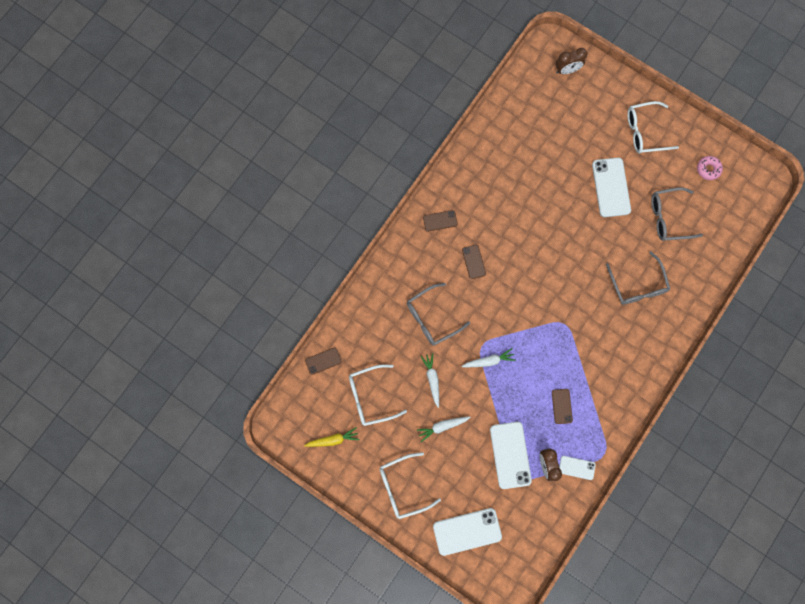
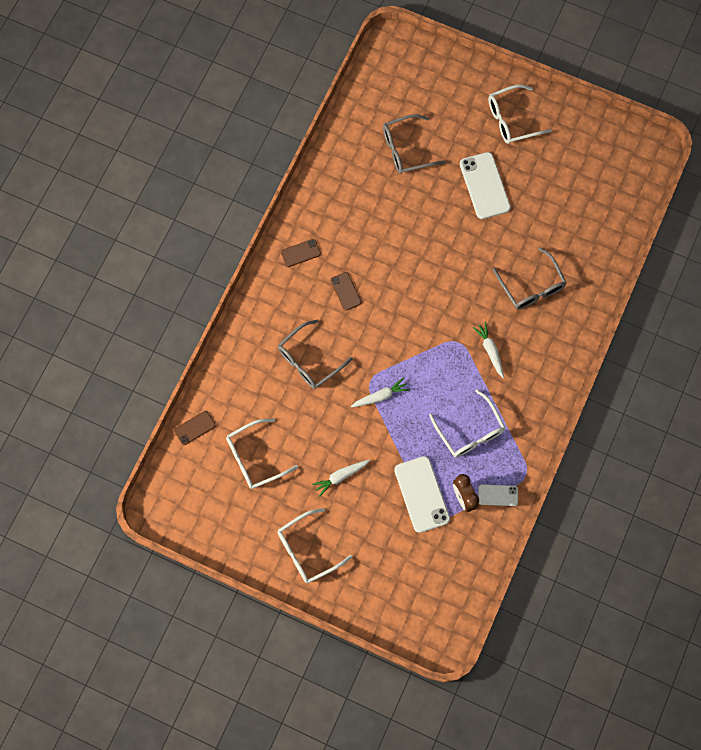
camera: 10 degrees left, 5 degrees down
yellow carrot [304,427,359,447] -> none
white carrot [421,353,439,408] -> white carrot moved to [473,322,504,378]
white phone [433,508,502,556] -> none
brown phone [552,389,573,424] -> white glasses [429,389,505,457]
brown clock [556,48,587,74] -> none
grey glasses [651,187,703,241] -> grey glasses moved to [383,114,445,174]
pink donut [697,156,723,180] -> none

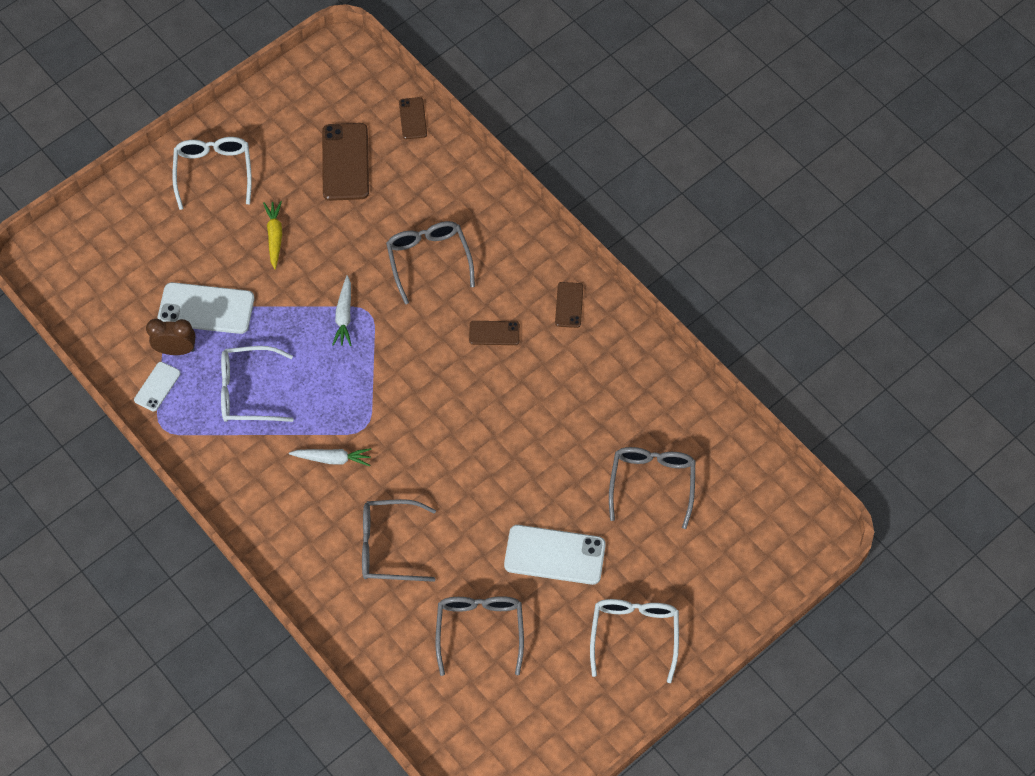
camera: 115 degrees right, 10 degrees down
white glasses [226,419,298,489] -> brown phone [322,123,369,201]
white carrot [312,459,370,497] -> yellow carrot [263,201,282,269]
none -> grey glasses [435,596,524,676]

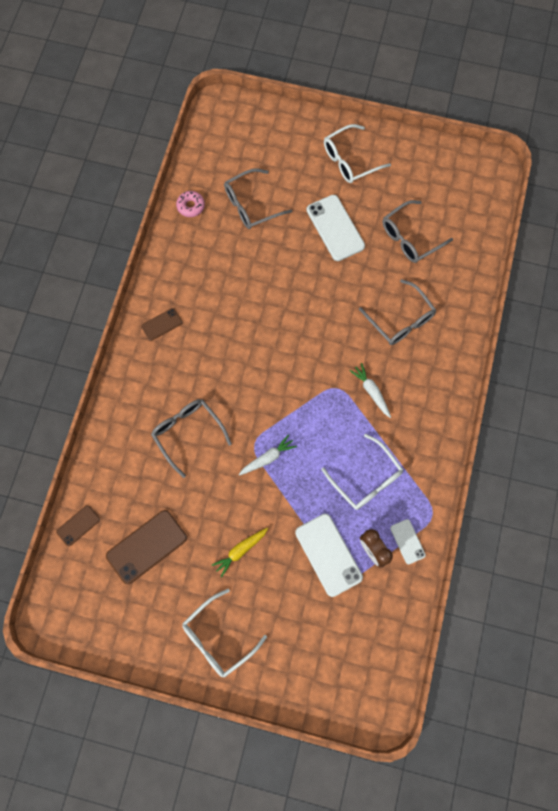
camera: 125 degrees left, 10 degrees up
white phone [134,362,181,411] -> white phone turned 75 degrees clockwise [390,519,426,564]
grey glasses [386,221,475,304] -> grey glasses turned 105 degrees clockwise [151,399,232,478]
brown phone [469,321,520,345] -> none
none -> pink donut [176,191,205,217]

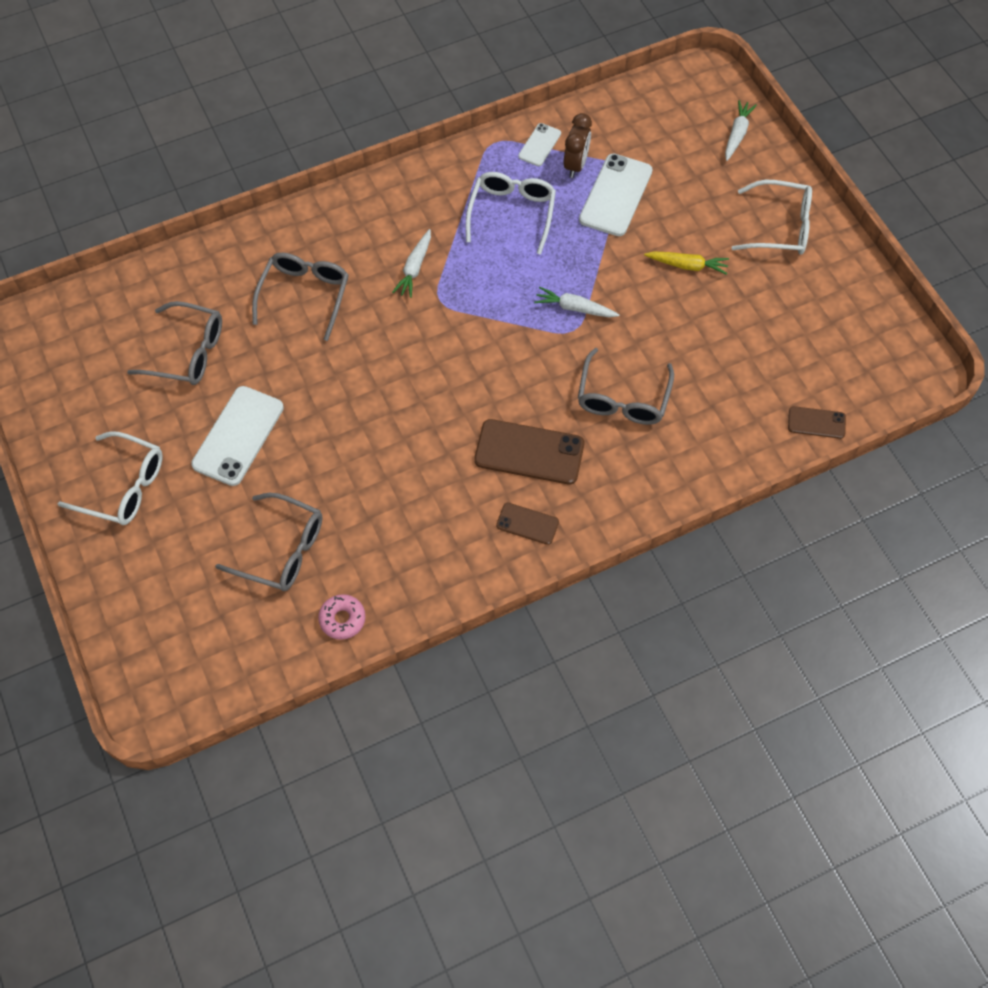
camera: 130 degrees left, 10 degrees down
brown phone [106,510,187,584] -> brown phone moved to [474,419,584,484]
none -> white carrot [725,100,757,161]

